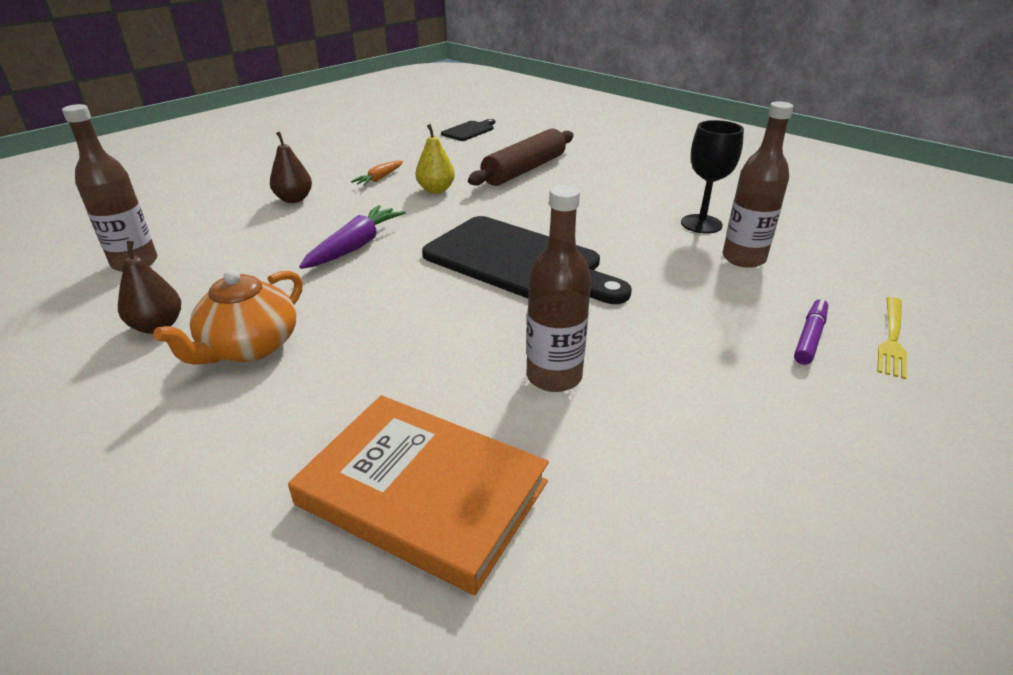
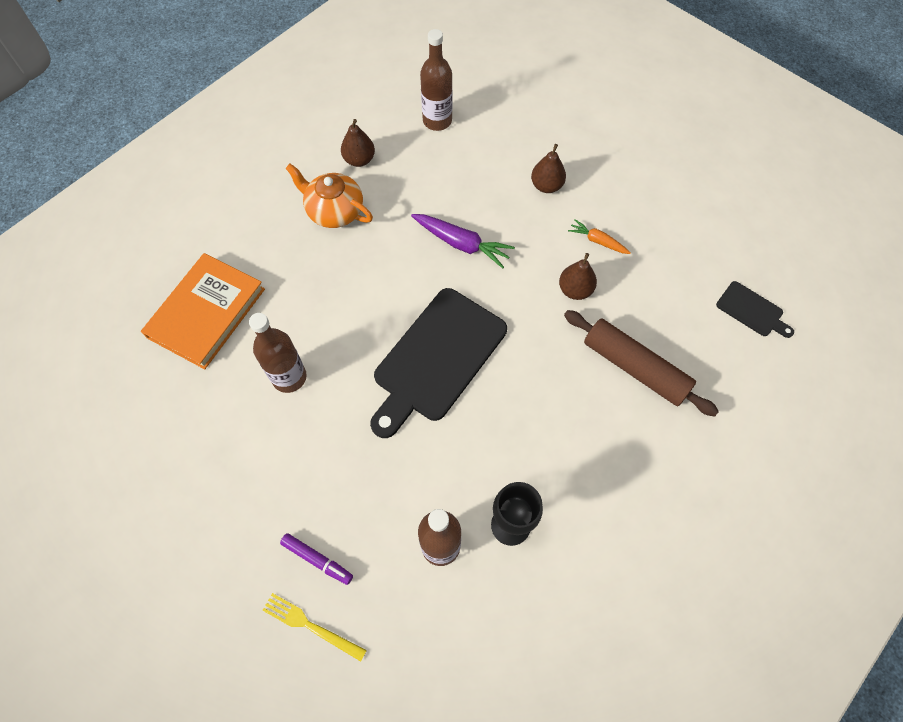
camera: 90 degrees right, 30 degrees up
yellow pear [416,124,455,194] -> brown pear [559,253,597,300]

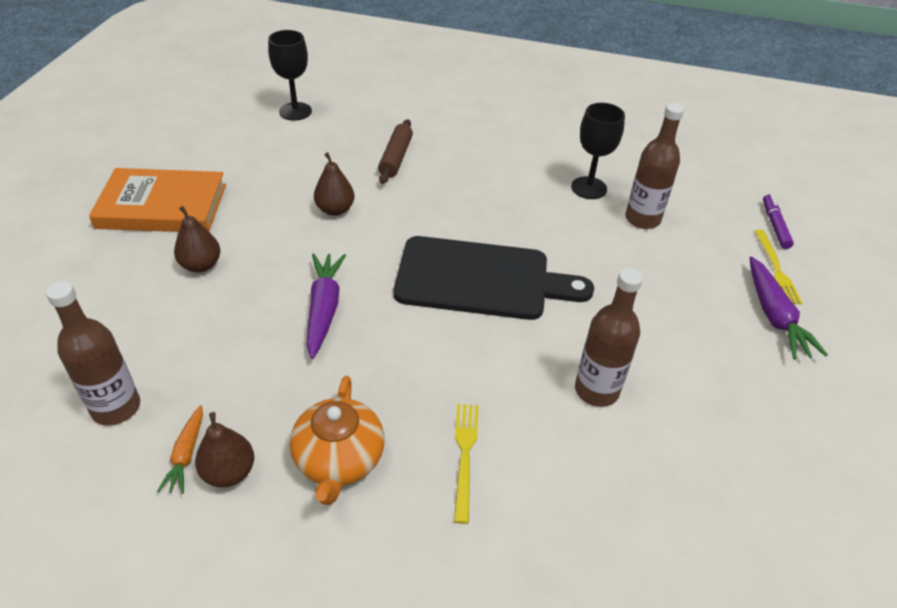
camera: 120 degrees left, 20 degrees down
orange book [141,253,265,369] -> orange book moved to [89,168,226,232]
purple marker [280,533,353,585] -> purple marker moved to [763,194,794,249]
brown rolling pin [564,310,719,417] -> brown rolling pin [378,119,413,184], size x0.66
orange carrot [568,219,631,254] -> orange carrot moved to [157,405,203,494]
black cutting board [716,281,794,338] -> black goblet [268,30,312,121]
none -> yellow fork [454,404,479,524]
none -> purple carrot [750,256,828,359]

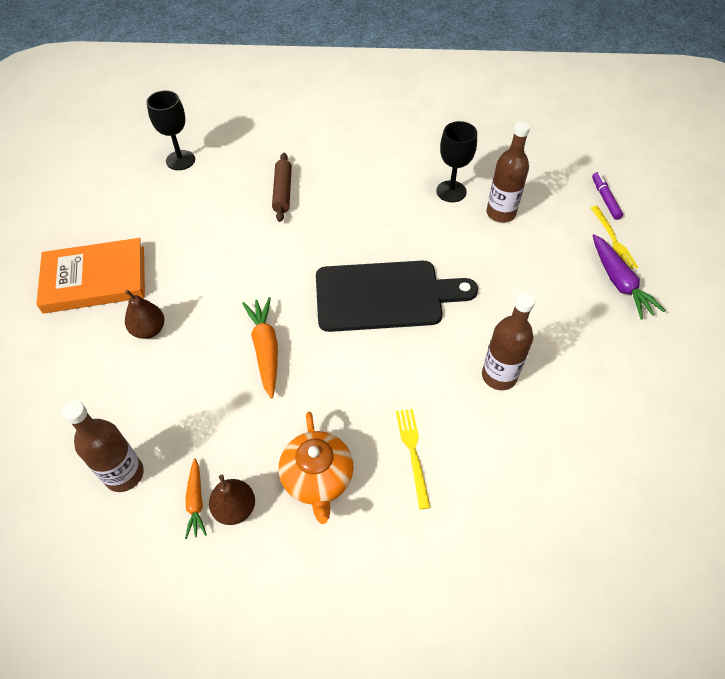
camera: 10 degrees left, 10 degrees up
purple carrot [306,253,346,359] -> orange carrot [242,297,278,399]
brown pear [314,152,355,216] -> none

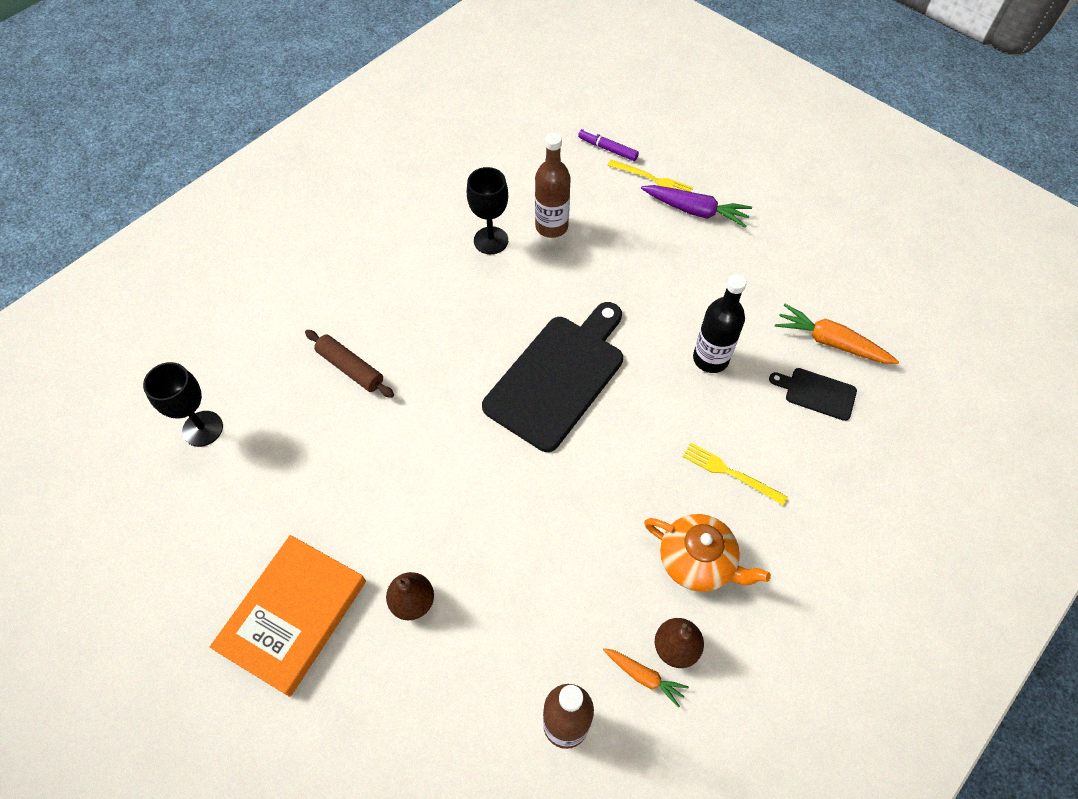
camera: 50 degrees left, 5 degrees up
orange carrot [242,297,278,399] -> orange carrot moved to [775,304,899,364]
brown bottle [482,292,535,390] -> black bottle [693,274,747,373]
none -> black cutting board [769,368,857,421]

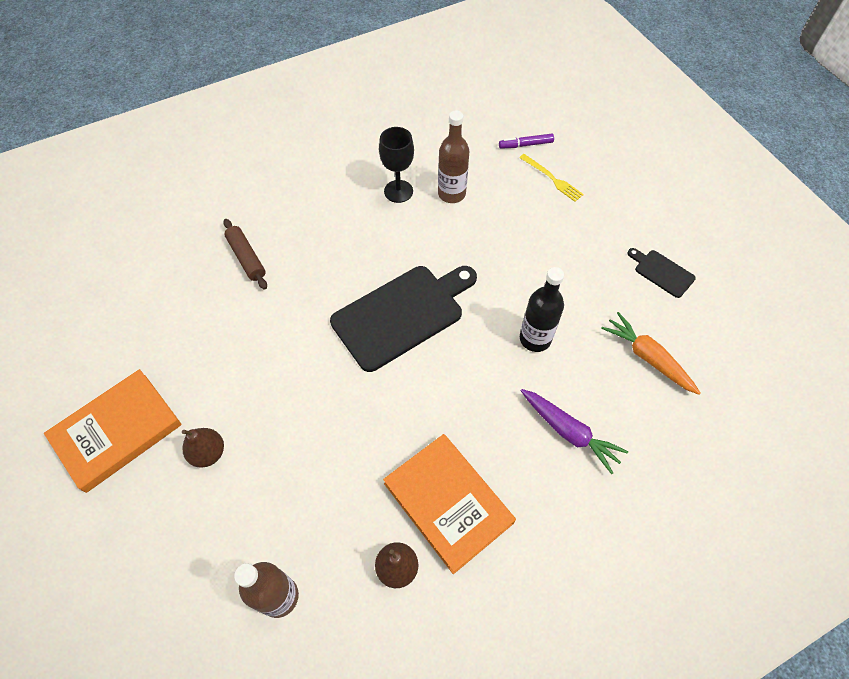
camera: 20 degrees right, 0 degrees up
black goblet [143,362,223,447] -> none
purple marker [578,129,639,161] -> purple marker turned 60 degrees counterclockwise [499,134,554,149]
orange carrot [603,648,689,708] -> none
purple carrot [641,185,752,228] -> purple carrot moved to [521,389,628,474]
orange teapot [644,514,771,592] -> orange book [383,434,516,574]
yellow fork [683,443,788,506] -> none
black cutting board [769,368,857,421] -> black cutting board moved to [627,248,696,298]

